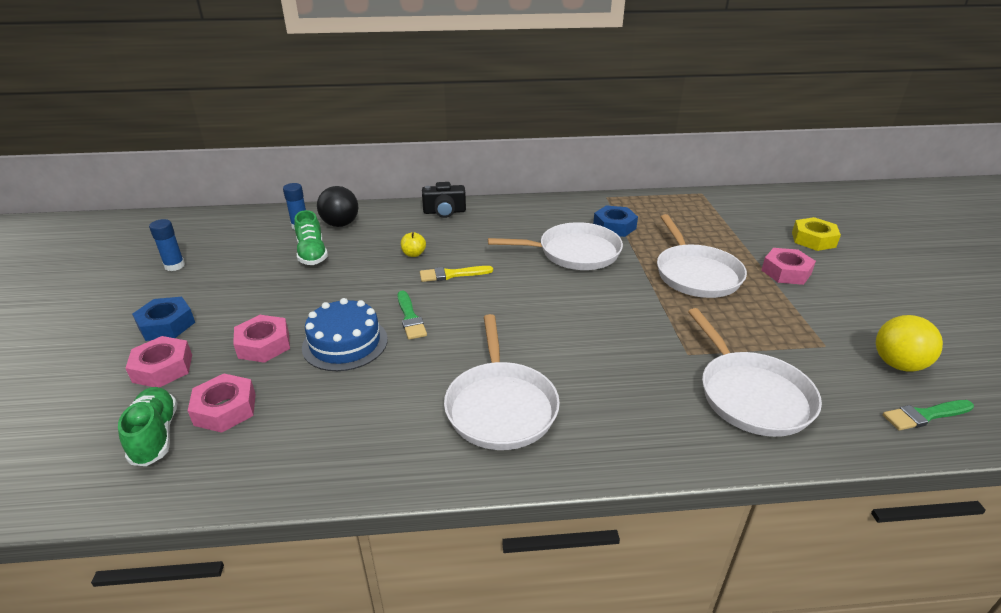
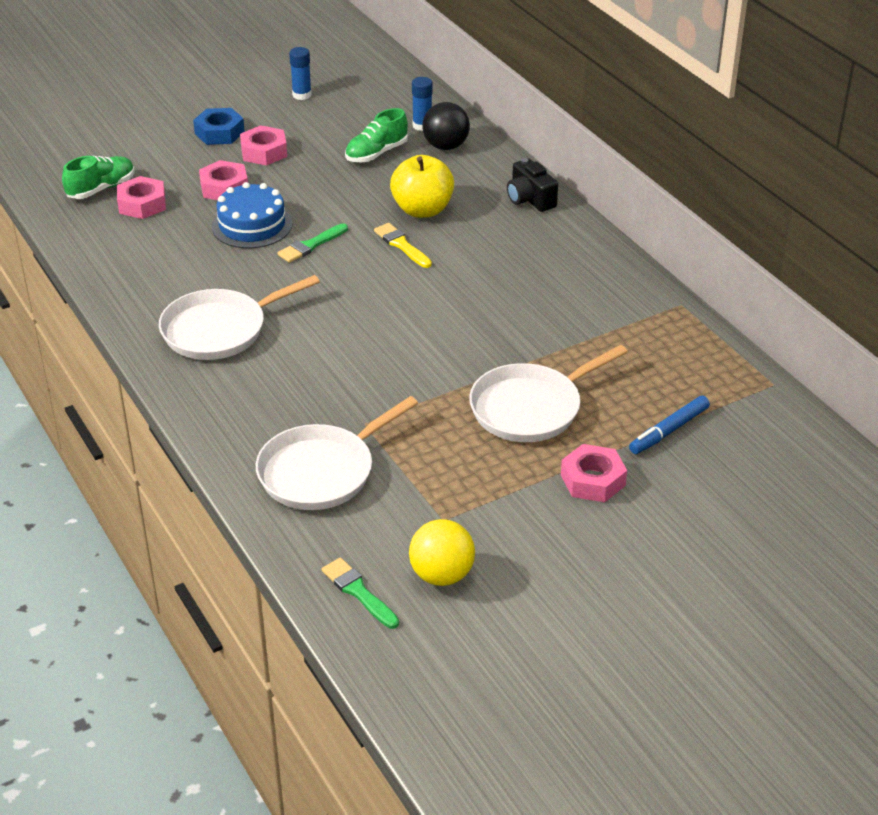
camera: 65 degrees right, 5 degrees up
pink nut [125,336,192,387] -> pink nut moved to [240,125,287,166]
yellow apple [401,232,426,257] -> yellow apple [390,155,454,218], size x2.17
white pan [488,222,623,270] -> none
blue nut [593,205,638,237] -> none
yellow nut [792,217,841,251] -> none
none -> blue marker [629,396,710,454]

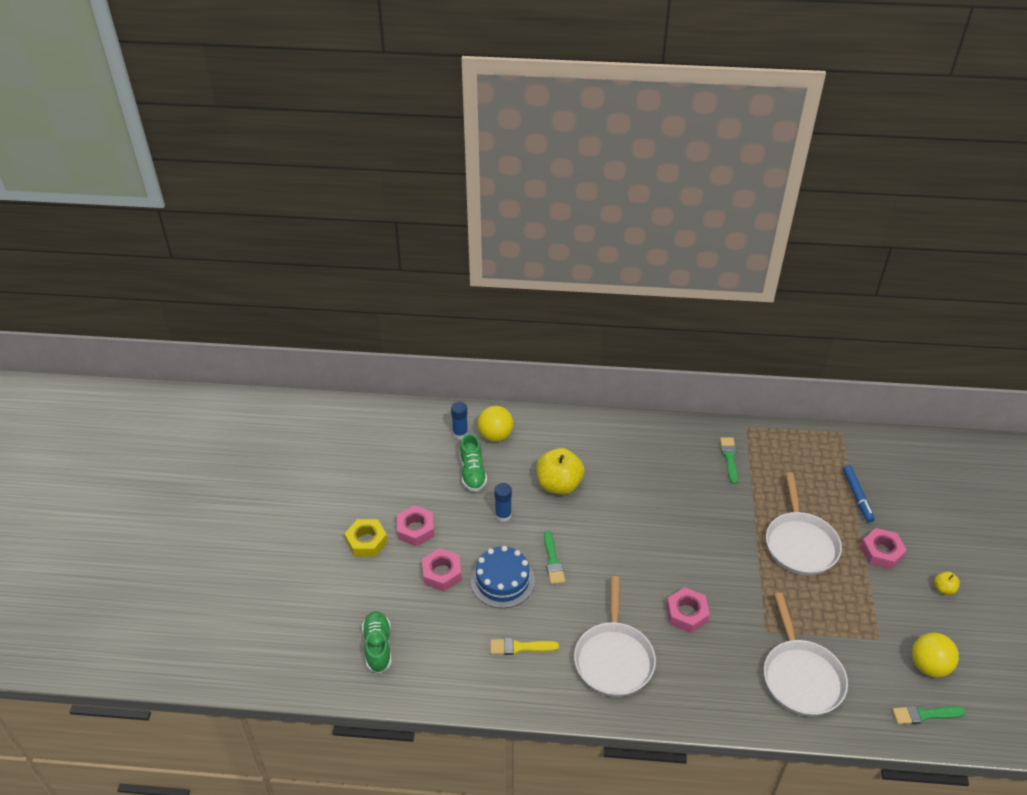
camera: 55 degrees left, 5 degrees up
pink nut [117,176,166,219] -> pink nut moved to [666,587,710,633]
blue nut [193,108,245,145] -> yellow nut [345,519,388,557]
blue glue stick [289,47,312,100] -> blue glue stick moved to [494,483,512,522]
yellow brush [374,223,432,268] -> yellow brush moved to [490,638,559,655]
black ball [422,102,470,150] -> yellow ball [478,406,513,442]
black camera [507,158,558,212] -> none
none -> green brush [720,437,738,484]
none -> yellow apple [934,571,960,595]

